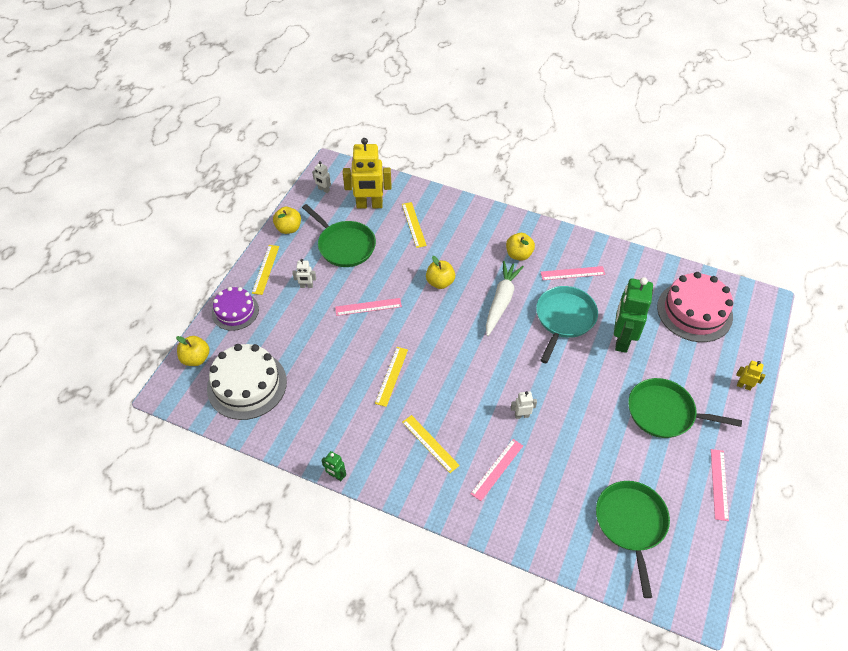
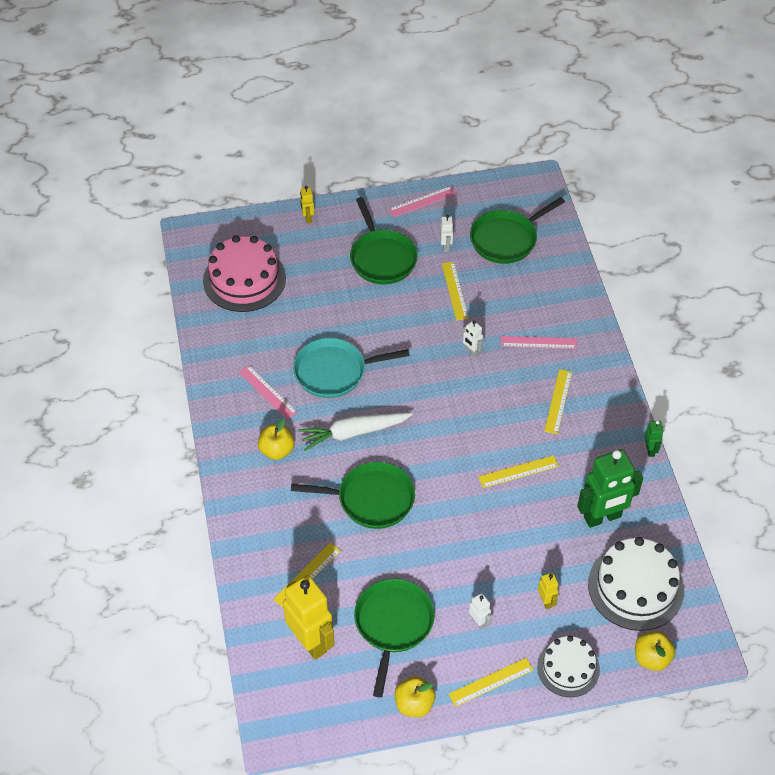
camera: 125 degrees left, 0 degrees up
purple cake [212,287,259,331] -> white cake [537,636,600,697]
white robot [312,161,331,193] -> white robot moved to [440,215,454,252]
pink ruler [335,298,402,316] -> none
yellow apple [426,256,455,289] -> green pan [291,462,415,529]
green robot [614,277,653,353] -> green robot moved to [577,449,643,528]
none -> yellow ruler [442,262,469,320]
none -> yellow robot [538,573,559,609]

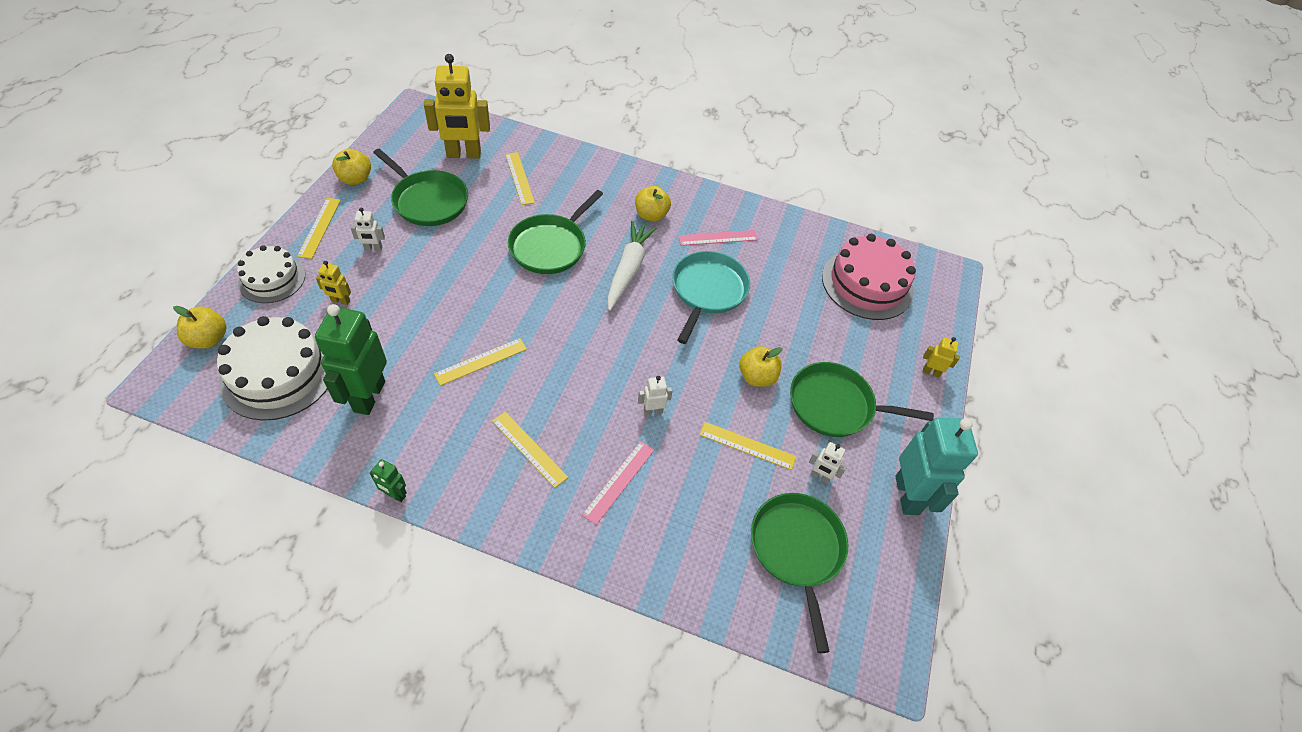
camera: 115 degrees right, 0 degrees up
pink ruler [389,186,457,217] -> turquoise robot [895,418,978,515]
yellow ruler [478,455,559,488] -> yellow ruler turned 45 degrees clockwise [434,338,527,386]
none -> yellow apple [739,346,783,387]

